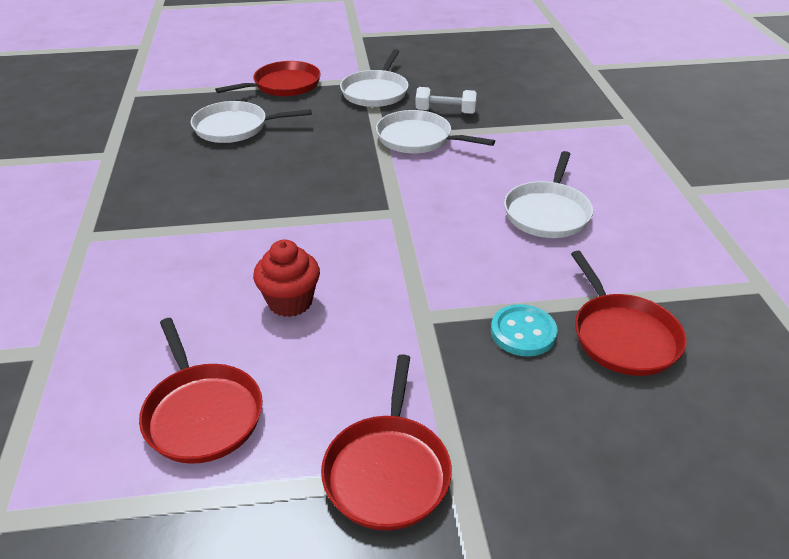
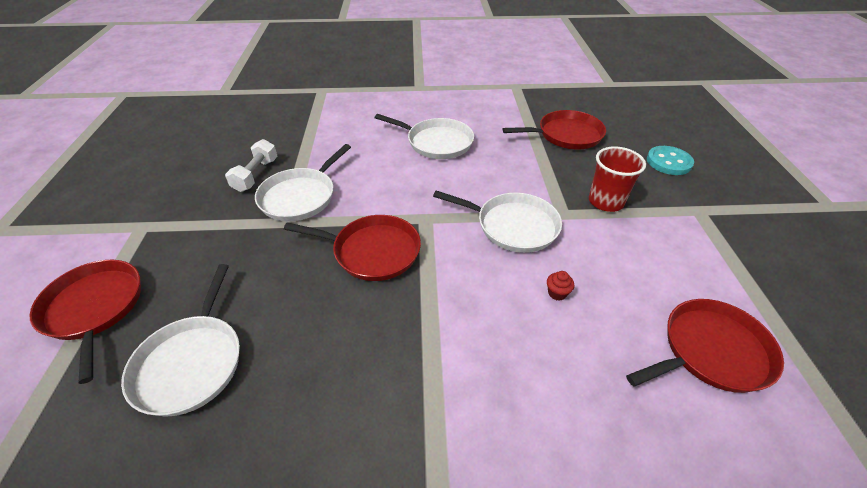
camera: 85 degrees left, 5 degrees up
red cupcake [253,240,320,317] -> red cupcake [547,271,574,300], size x0.45
red pan [321,354,452,530] -> red pan moved to [284,215,421,281]
white pan [340,49,408,107] -> white pan moved to [433,191,562,253]
turquoise button [491,304,558,357] -> turquoise button moved to [647,146,694,175]
none -> red cup [589,147,646,212]

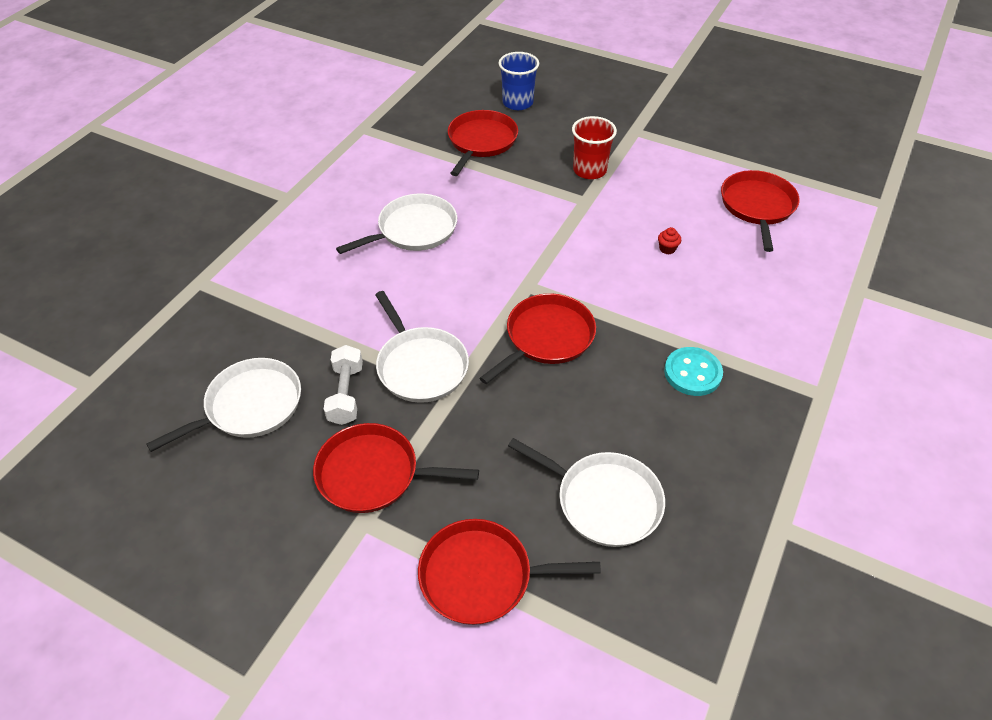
camera: 60 degrees left, 5 degrees up
white dumbbell [225,139,278,192] -> white dumbbell turned 45 degrees clockwise [324,345,363,425]
white pan [433,191,562,253] -> white pan moved to [146,358,301,452]
turquoise button [647,146,694,175] -> turquoise button moved to [664,347,723,396]
none -> red pan [313,423,479,513]
none -> blue cup [499,52,539,110]

